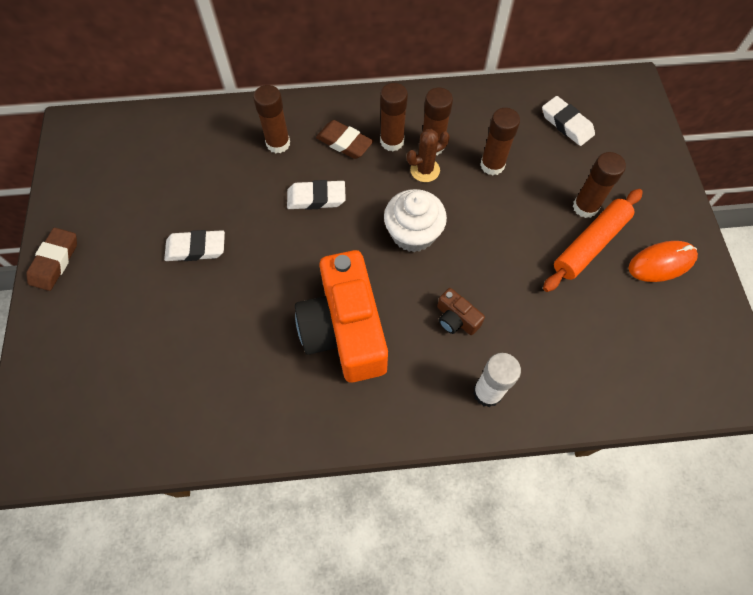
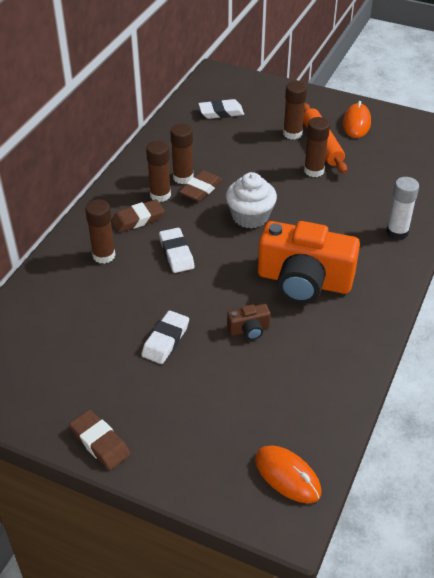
camera: 60 degrees left, 20 degrees down
white eraser [287,180,346,210] -> white eraser turned 45 degrees counterclockwise [159,228,195,273]
brown cactus [407,129,450,182] -> brown eraser [179,170,222,202]
brown camera [437,288,485,335] -> brown camera moved to [227,304,270,340]
brown glue stick [480,108,520,175] -> brown glue stick moved to [304,117,330,177]
none -> orange mouse [255,445,321,503]

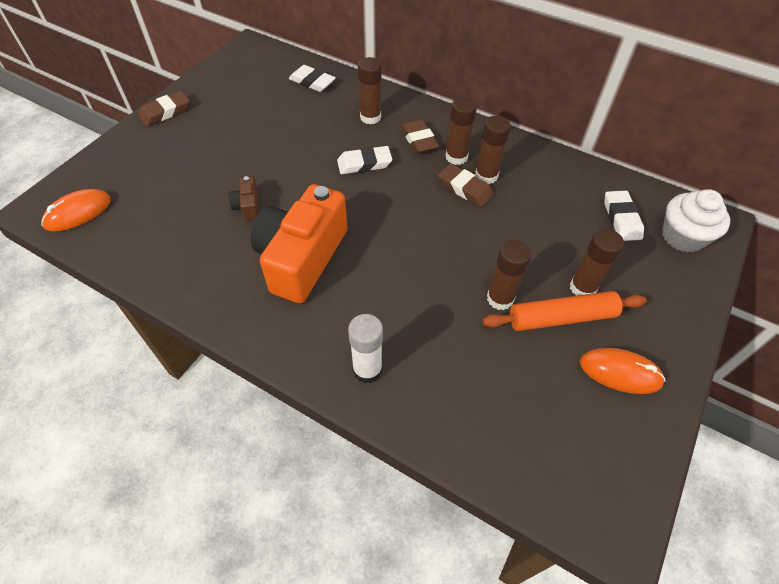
camera: 95 degrees right, 10 degrees up
white eraser [141,311,189,364] -> white eraser moved to [289,65,336,92]
white cupcake [226,172,277,229] -> white cupcake moved to [662,189,730,253]

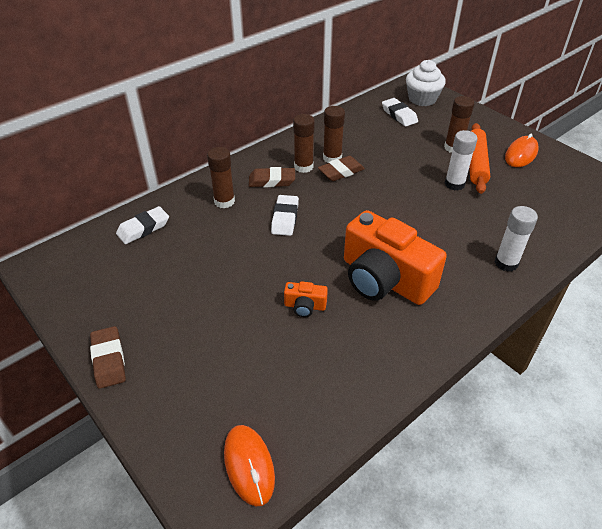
camera: 70 degrees left, 10 degrees down
brown camera [228,176,259,221] -> orange camera [284,281,328,317]
brown glue stick [487,240,531,310] -> white glue stick [445,130,478,191]
white eraser [604,191,644,241] -> white eraser turned 45 degrees clockwise [382,98,418,126]

